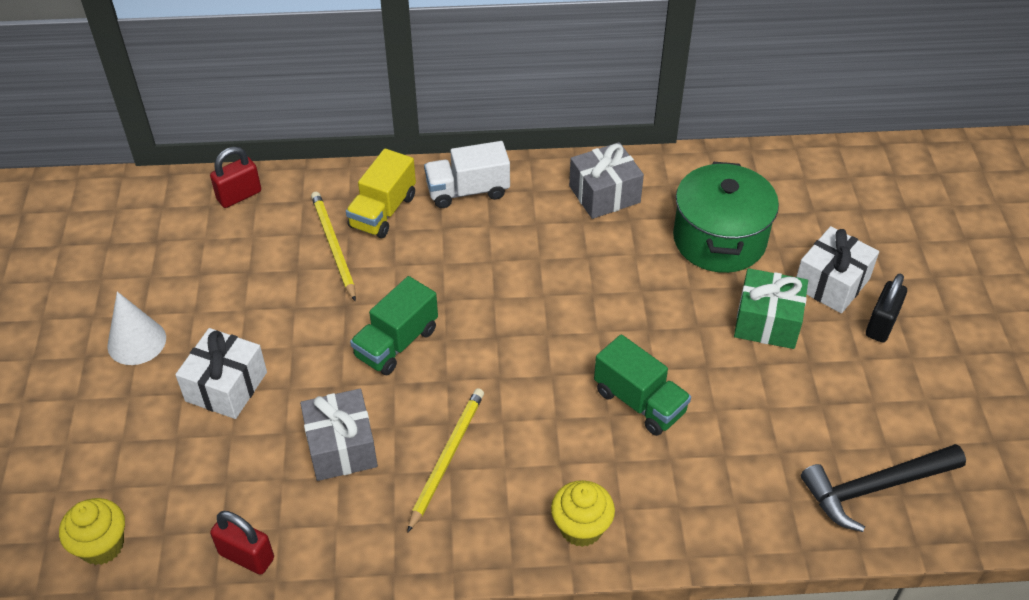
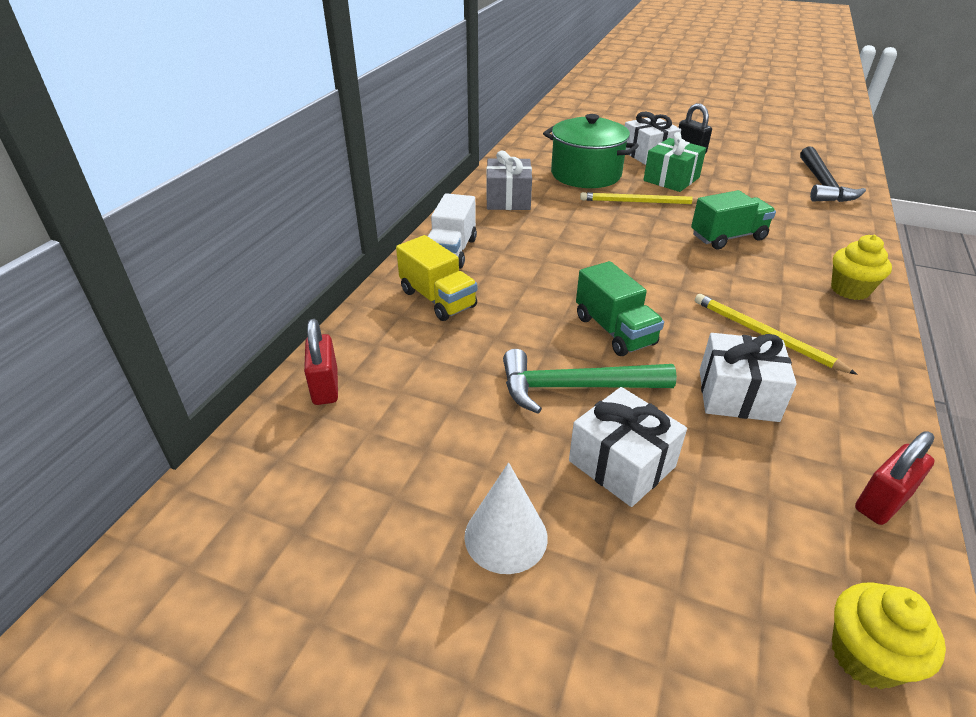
camera: 65 degrees left, 10 degrees down
grey gift [300,389,378,481] -> white gift [700,333,797,422]
yellow pencil [311,192,356,302] -> yellow pencil moved to [580,192,698,204]
none -> green hammer [503,349,677,414]

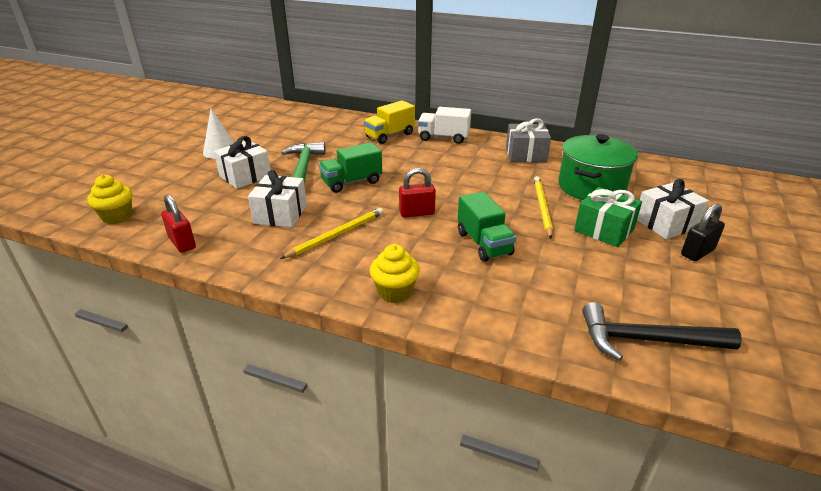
camera: 90 degrees right, 5 degrees down
red padlock [304,319,338,405] -> red padlock moved to [399,168,436,218]

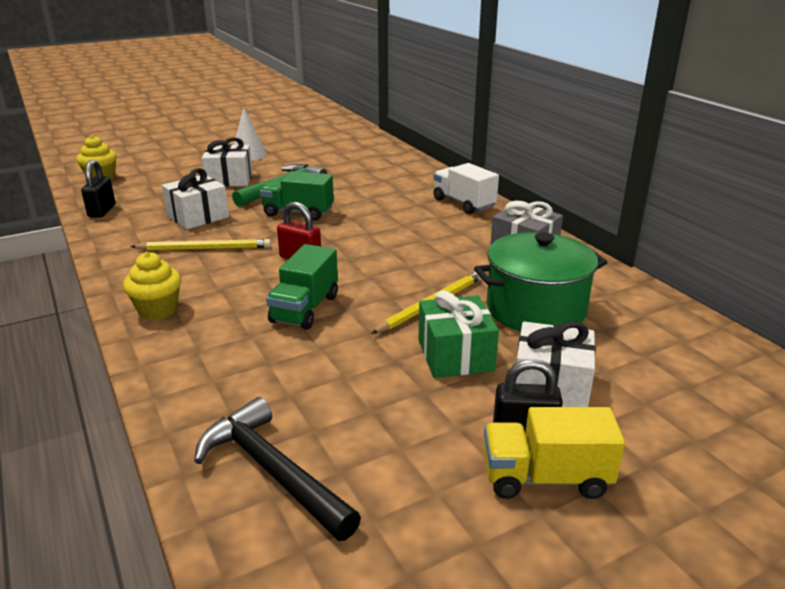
camera: 40 degrees right, 5 degrees down
red padlock [161,194,196,253] -> black padlock [81,160,115,218]
yellow truck [364,100,415,144] -> yellow truck moved to [484,407,625,499]

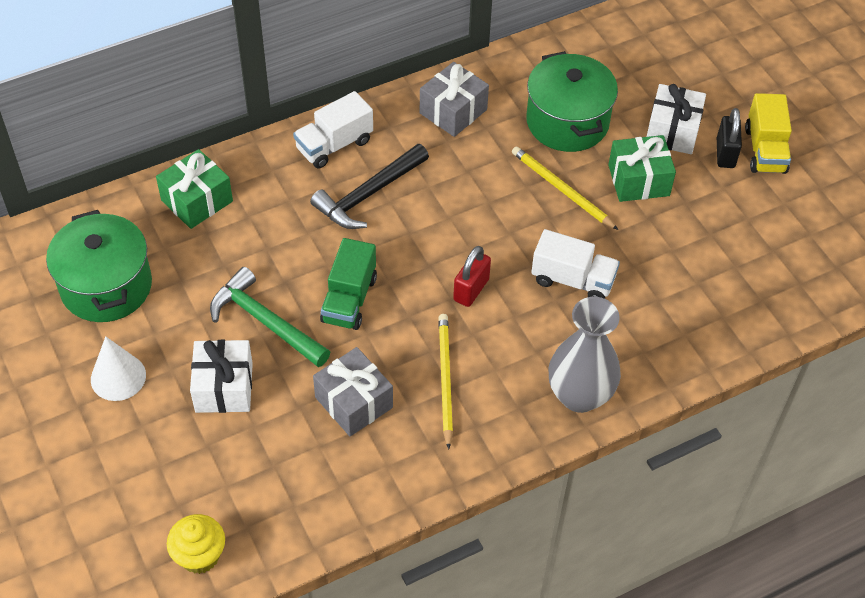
camera: 90 degrees left, 25 degrees up
black padlock [81,160,115,218] -> none
yellow cupcake [123,252,181,320] -> grey vase [548,297,621,413]
white gift [162,168,229,230] -> grey gift [313,347,393,437]
black hammer [194,397,361,541] -> black hammer moved to [310,144,429,229]
green truck [266,244,338,330] -> white truck [531,229,620,299]
none -> green pot [46,210,152,322]
none -> green gift [156,149,233,229]

